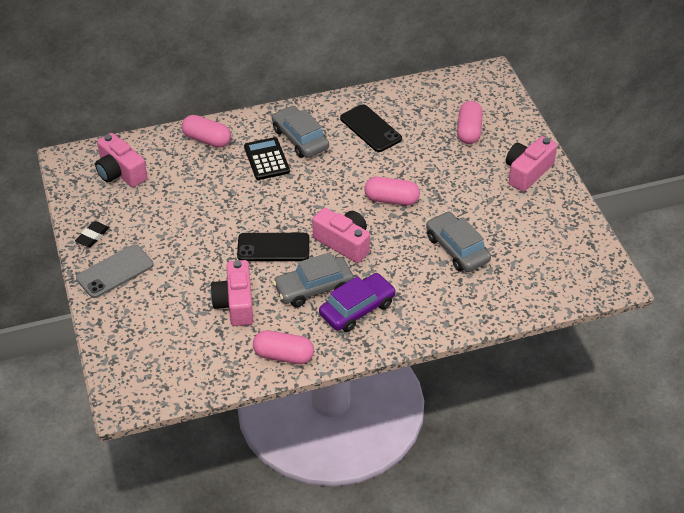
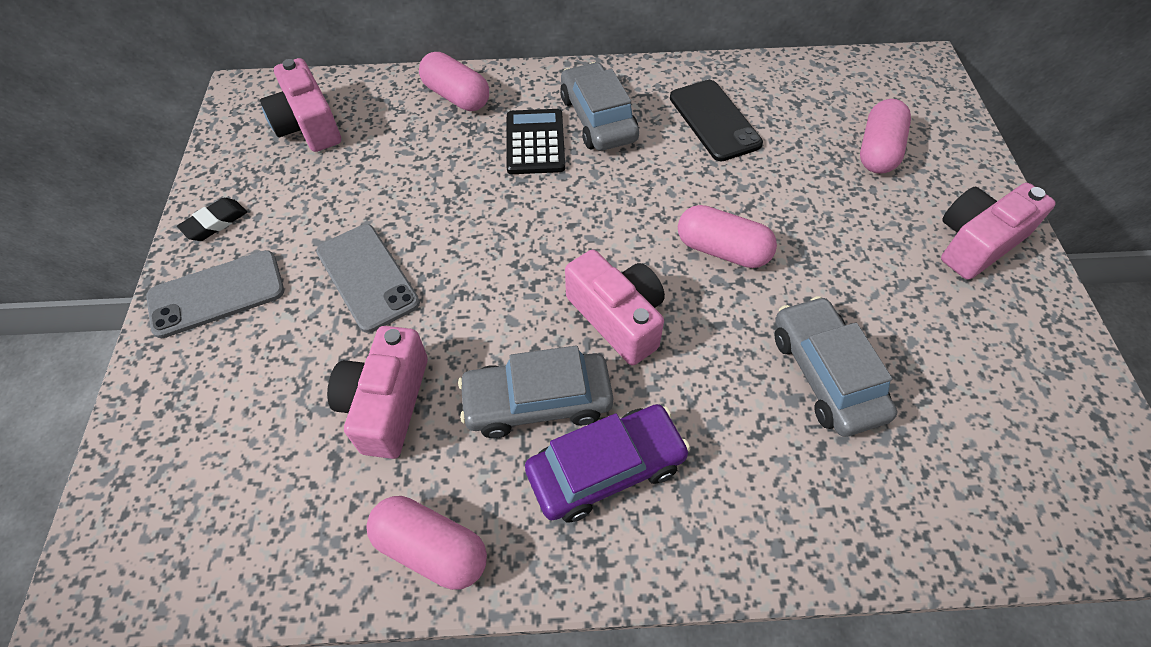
camera: 15 degrees right, 10 degrees up
black phone [237,233,309,261] -> none
none -> grey phone [316,224,420,333]

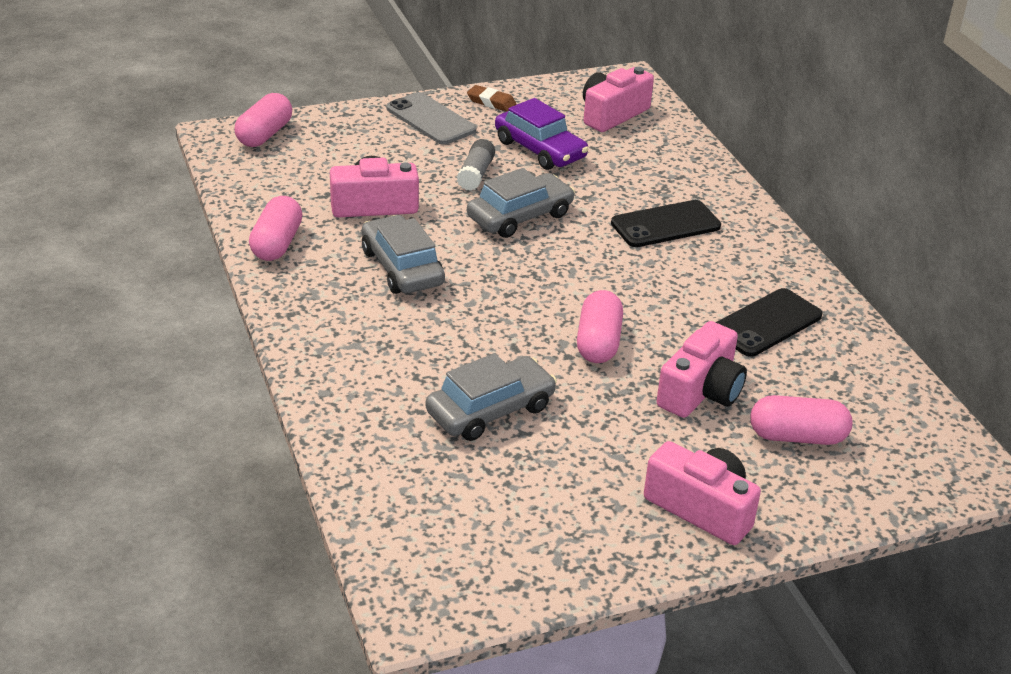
camera: 70 degrees right, 20 degrees down
black eraser [177,198,247,241] -> brown eraser [467,85,516,112]
grey phone [316,224,420,333] -> grey glue stick [457,139,495,191]
pink capsule [419,52,489,111] -> pink capsule moved to [234,93,292,147]
black calculator [506,109,565,174] -> black phone [611,200,721,247]
purple car [525,404,690,522] -> purple car moved to [495,98,589,170]
grey car [560,62,639,151] -> grey car moved to [467,168,575,238]
pink camera [565,250,665,365] -> pink camera moved to [657,321,747,418]

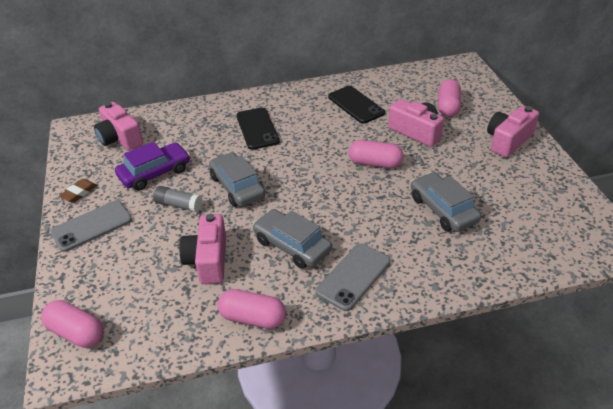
camera: 80 degrees left, 5 degrees up
grey car [362,215,445,294] -> grey car turned 60 degrees clockwise [253,209,332,269]
none -> grey phone [316,243,390,311]

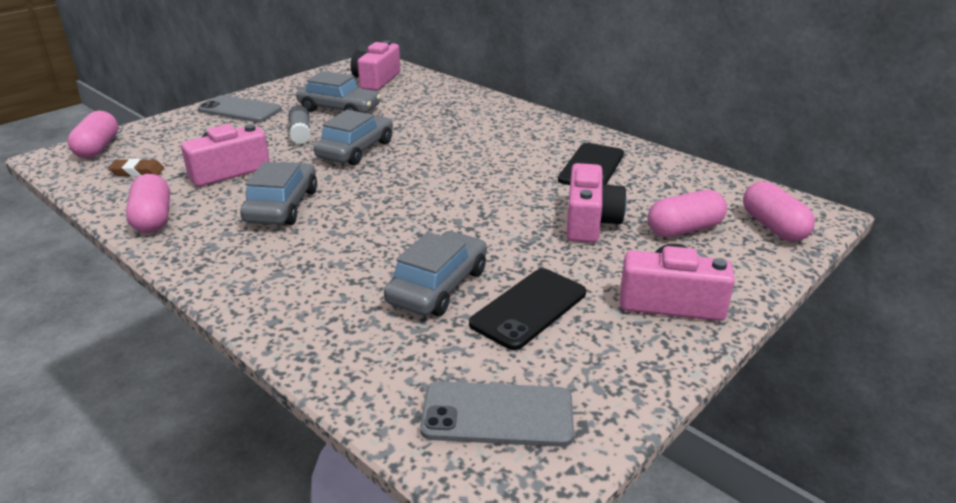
camera: 55 degrees right, 10 degrees down
brown eraser [59,179,97,203] -> brown eraser moved to [108,159,164,177]
purple car [115,142,190,191] -> grey car [296,71,381,113]
black phone [236,108,280,150] -> black phone moved to [469,268,586,350]
grey phone [316,243,390,311] -> grey phone moved to [420,381,574,447]
pink capsule [349,140,404,168] -> pink capsule moved to [743,181,815,242]

